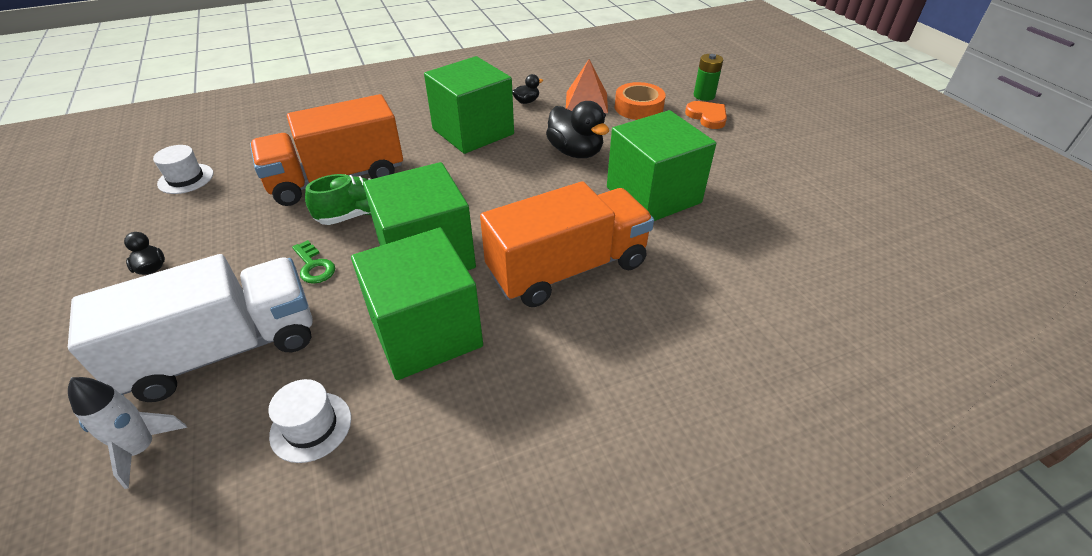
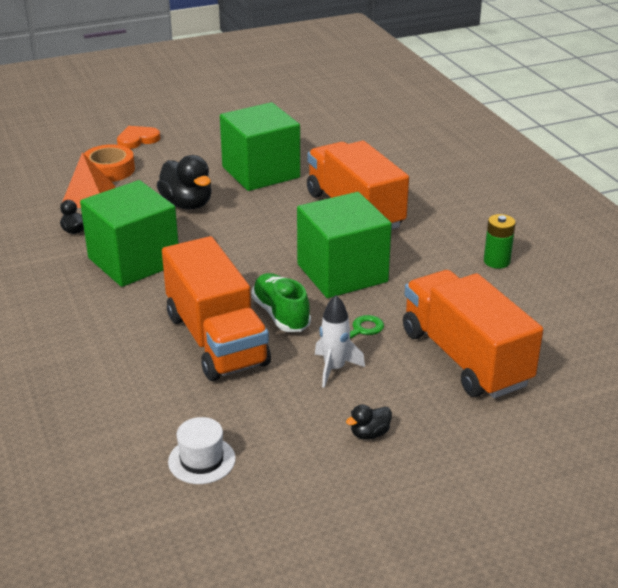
camera: 90 degrees left, 10 degrees down
white truck [68,254,313,402] -> orange truck [403,270,543,398]
white rocket [68,377,187,489] -> white rocket moved to [315,295,365,388]
white hat [268,379,351,463] -> none
green cube [351,228,483,380] -> none
black duck [546,101,609,158] -> black duck turned 90 degrees clockwise [157,155,212,209]
green battery [694,54,723,101] -> green battery moved to [484,214,516,269]

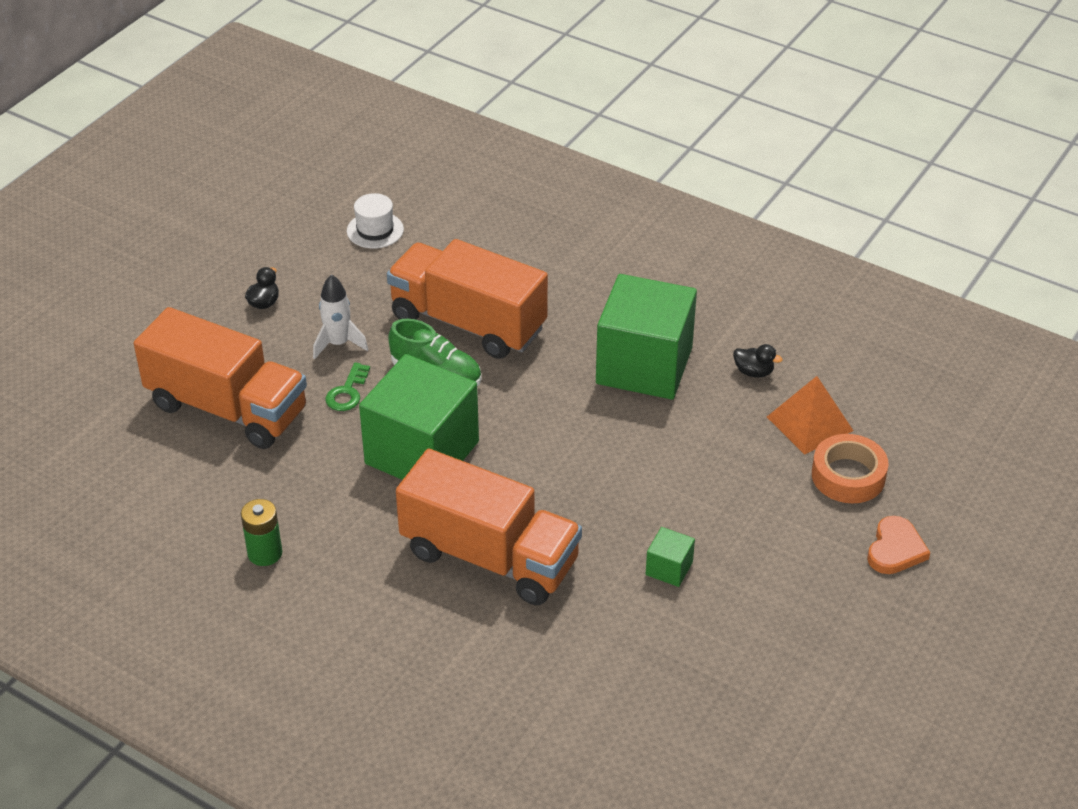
camera: 145 degrees right, 10 degrees up
black duck [157,155,212,209] -> none
green cube [220,102,300,191] -> green cube [646,527,695,587], size x0.41

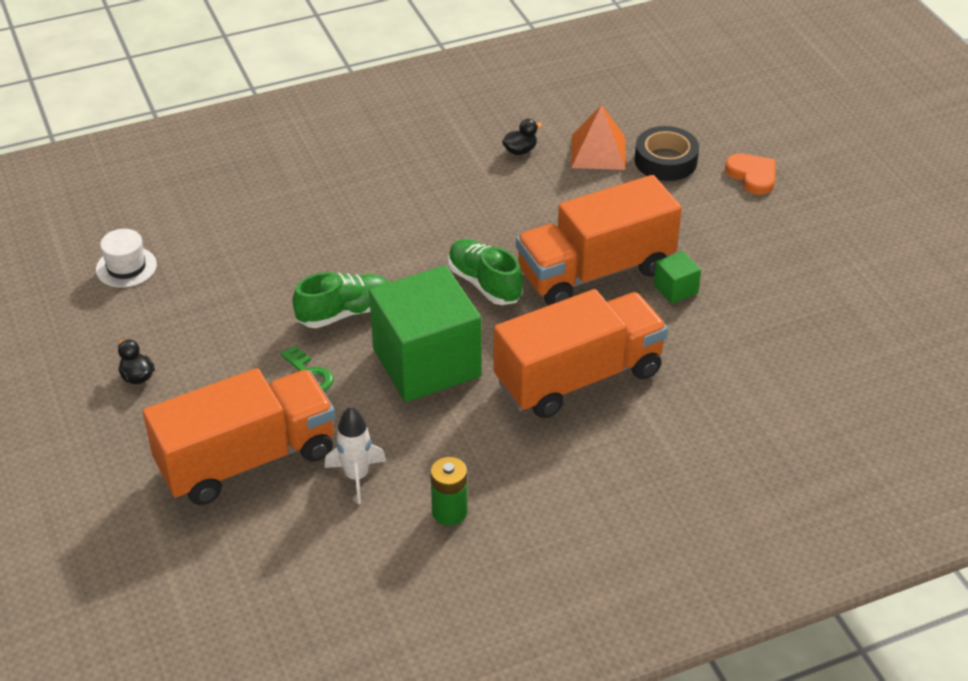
camera: 55 degrees left, 0 degrees up
white rocket [313,274,368,359] -> white rocket moved to [324,406,386,504]
orange truck [387,239,548,359] -> orange truck moved to [516,175,682,305]
green cube [596,274,697,400] -> none
orange tape [812,434,889,503] -> black tape [635,126,699,181]
none -> green shoe [448,239,523,305]

